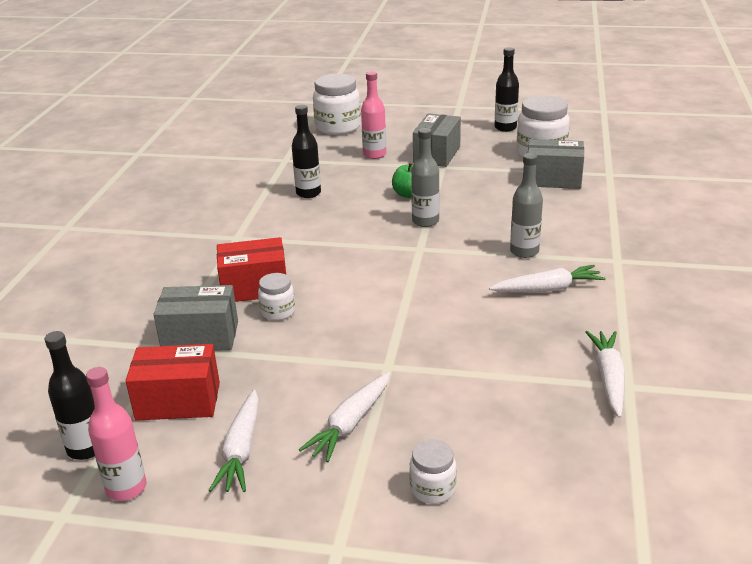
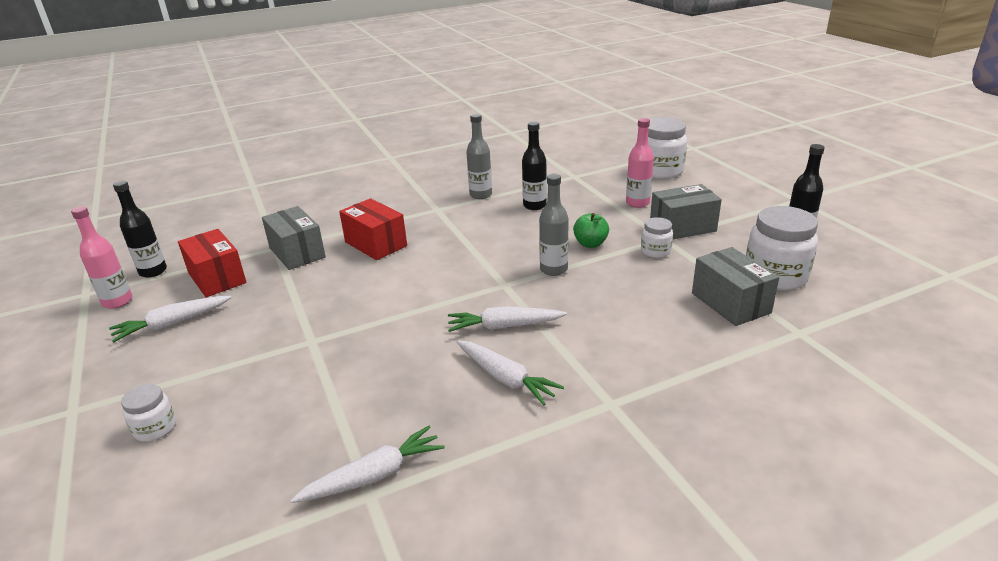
camera: 55 degrees right, 0 degrees up
white jar [258,273,295,321] -> white jar moved to [641,217,673,258]
white carrot [299,372,390,462] -> white carrot moved to [448,306,567,332]
grey bottle [510,153,543,258] -> grey bottle moved to [466,114,492,199]

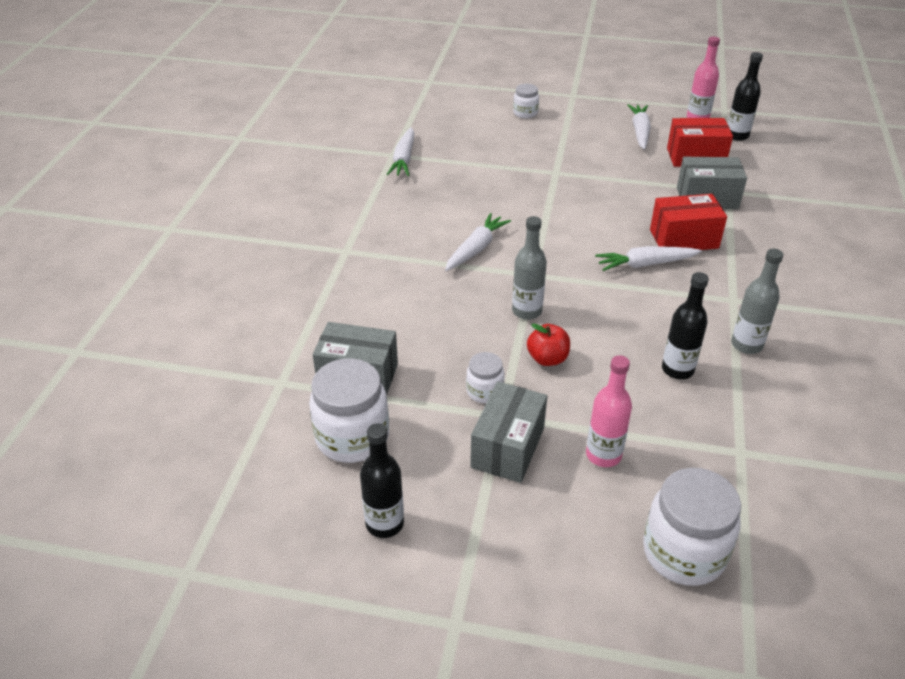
camera: 125 degrees right, 10 degrees up
white carrot [457,340,564,405] -> white carrot moved to [595,246,702,271]
green apple [573,213,609,248] -> red apple [527,323,570,366]

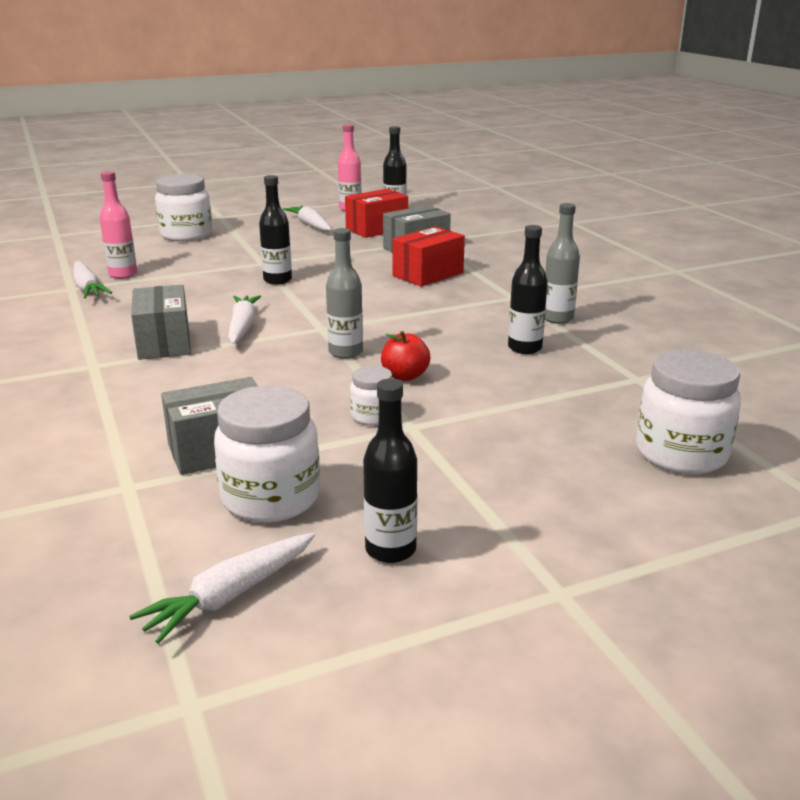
camera: 35 degrees left, 15 degrees down
grey box [470,382,547,483] -> grey box moved to [131,285,191,360]
white jar [513,84,539,118] -> white jar [155,174,212,242], size x1.90
pink bottle [586,355,632,467] -> pink bottle moved to [100,171,137,279]
white carrot [595,246,702,271] -> white carrot moved to [129,533,315,644]
none -> black bottle [259,175,292,284]

